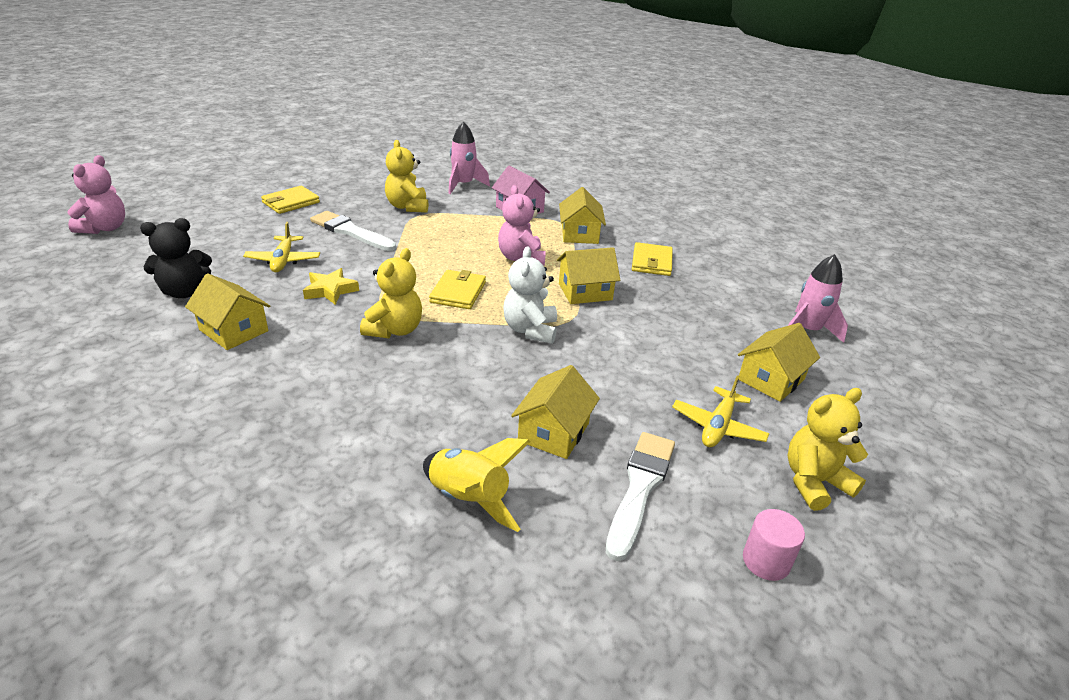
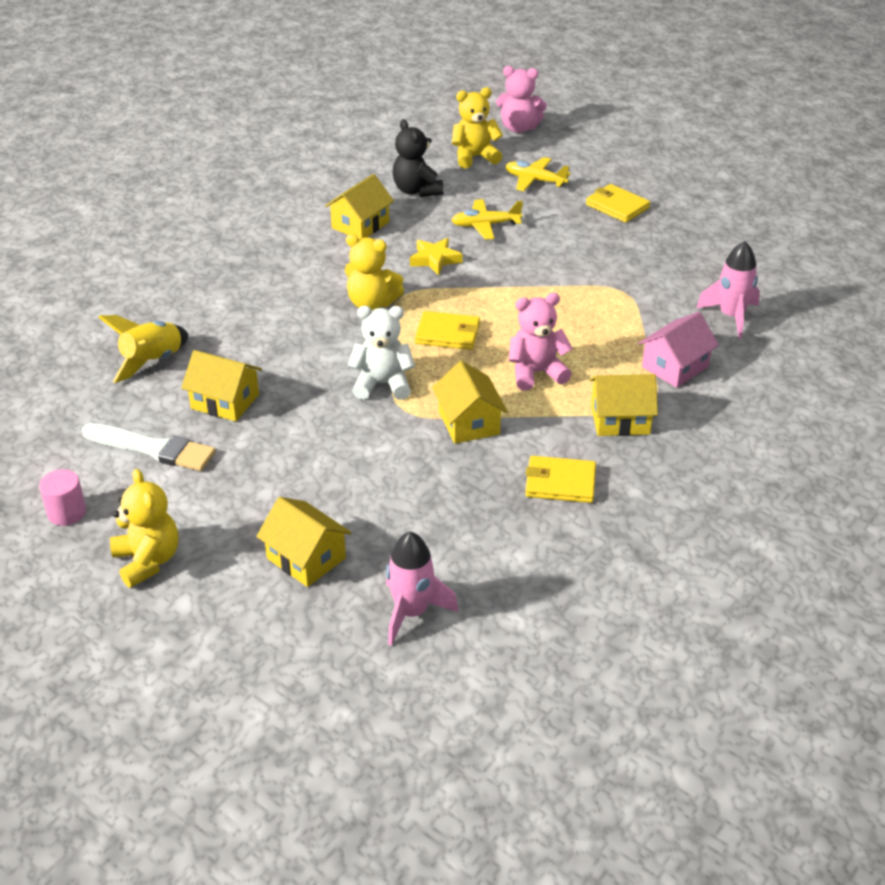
camera: 90 degrees right, 5 degrees up
white brush [310,211,396,251] -> none
yellow teddy bear [385,140,428,213] -> yellow teddy bear moved to [452,87,503,168]
yellow plane [672,375,769,447] -> yellow plane moved to [505,157,571,191]

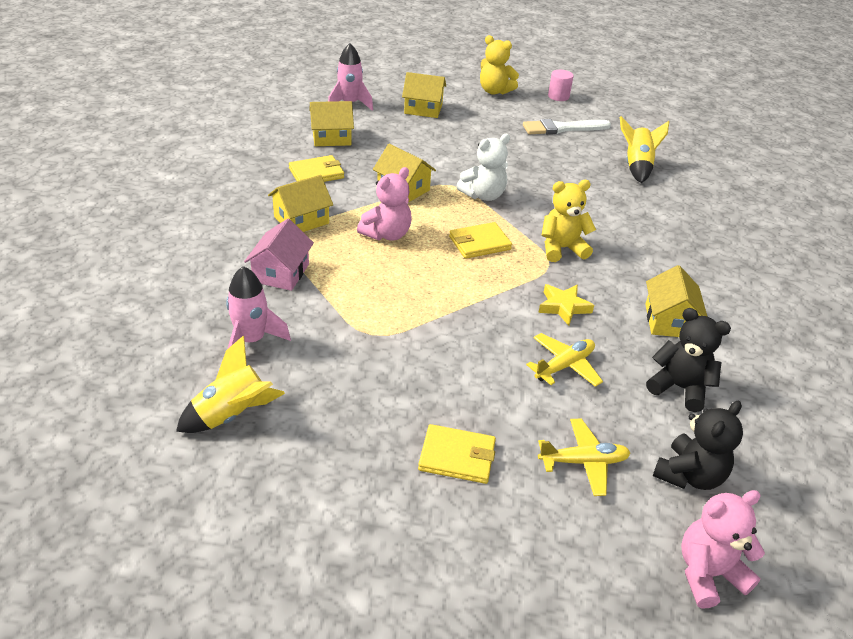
camera: 145 degrees right, 0 degrees up
yellow house [181,350,262,422] -> yellow house moved to [309,101,354,146]
yellow teddy bear [452,87,503,168] -> black teddy bear [653,401,743,490]
none -> yellow rocket [176,336,285,433]

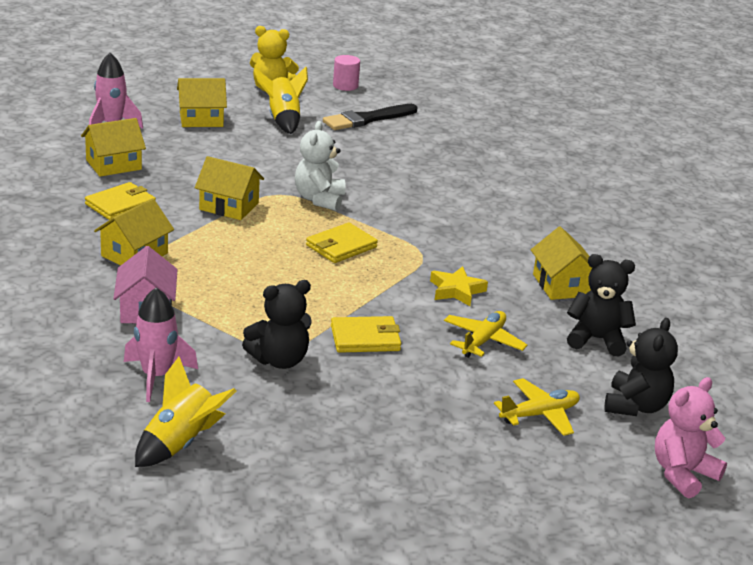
camera: 20 degrees left, 10 degrees down
pink teddy bear [357,167,412,241] -> none
yellow wallet [418,424,496,484] -> yellow wallet moved to [331,316,401,353]
white teddy bear [456,134,510,201] -> white teddy bear turned 150 degrees clockwise [295,121,346,211]
white brush [523,119,611,134] -> black brush [323,104,417,130]
yellow teddy bear [542,180,596,262] -> none
yellow rocket [620,116,669,183] -> yellow rocket moved to [254,67,308,134]
none -> black teddy bear [242,280,312,369]

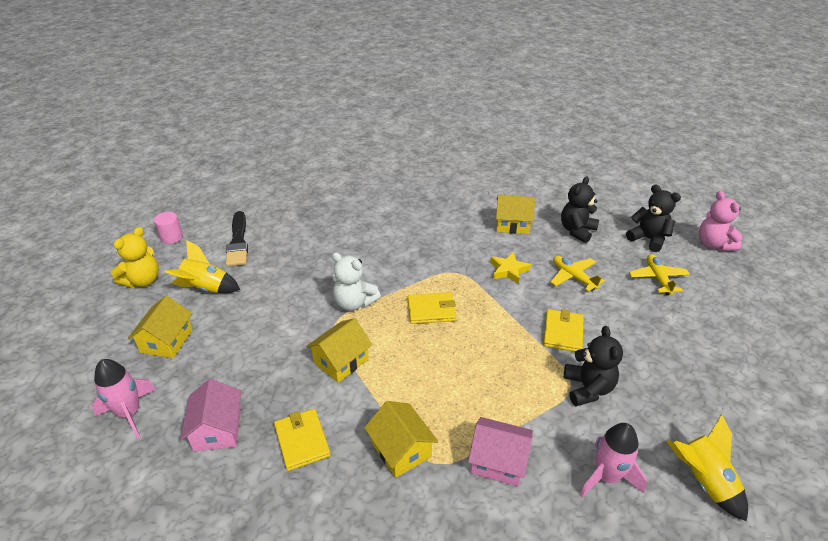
camera: 65 degrees left, 10 degrees up
yellow house [81,118,146,177] -> pink house [181,379,241,451]
yellow wallet [306,222,378,263] -> yellow wallet turned 75 degrees counterclockwise [408,292,456,324]

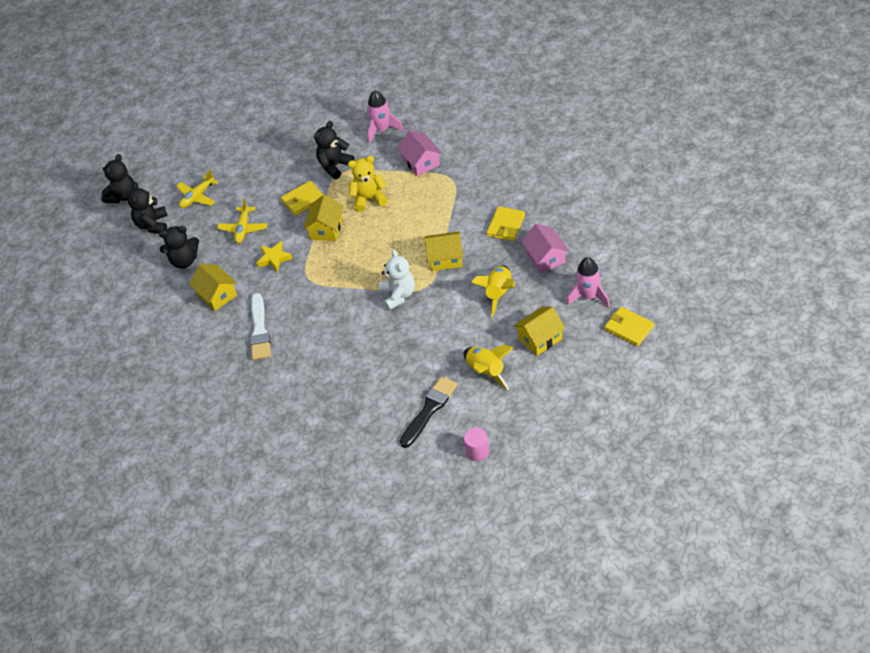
camera: 130 degrees left, 10 degrees up
yellow teddy bear [111,227,159,288] -> yellow teddy bear moved to [348,156,388,212]
pink house [181,379,241,451] -> pink house turned 60 degrees counterclockwise [521,224,569,273]
yellow house [364,401,438,478] -> yellow house moved to [303,195,344,241]
yellow wallet [408,292,456,324] -> yellow wallet moved to [605,307,654,346]
yellow rocket [666,414,748,521] -> yellow rocket moved to [471,266,515,317]
pink teddy bear [699,191,743,251] -> black teddy bear [101,154,134,203]
none -> white brush [250,293,271,360]

